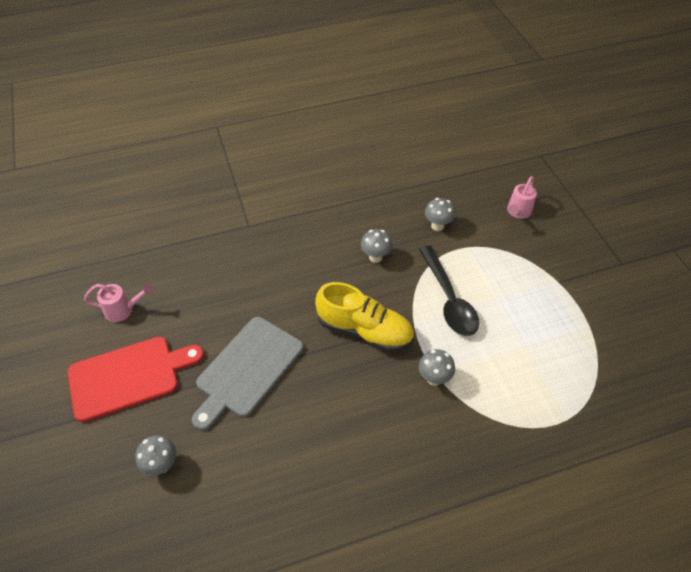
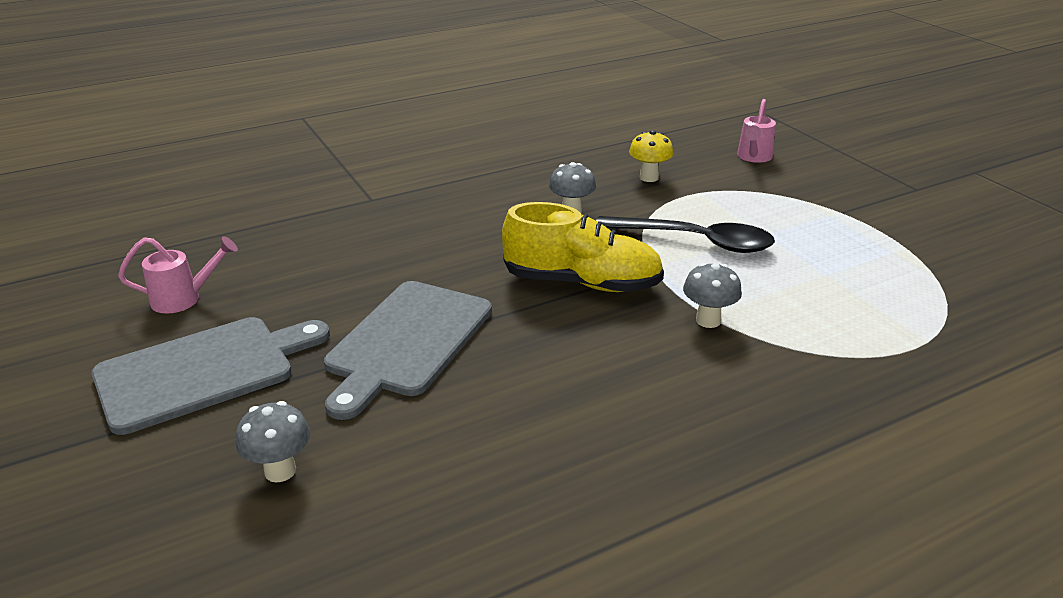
camera: 10 degrees left, 20 degrees down
red cutting board [67,337,204,422] -> grey cutting board [92,317,330,435]
black spoon [419,246,479,336] -> black spoon turned 45 degrees counterclockwise [596,216,775,253]
grey mushroom [425,198,455,231] -> yellow mushroom [629,130,673,182]

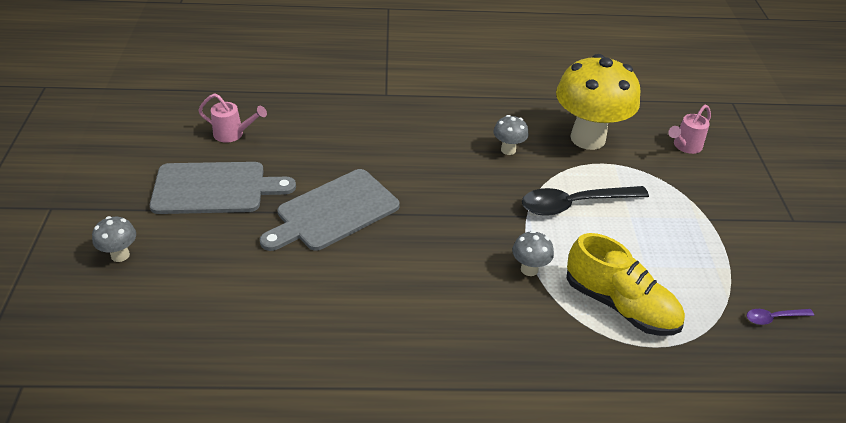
camera: 25 degrees right, 10 degrees up
grey mushroom [236,401,310,483] -> grey mushroom moved to [92,216,136,262]
yellow shoe [502,202,664,292] -> yellow shoe moved to [567,233,685,336]
black spoon [596,216,775,253] -> black spoon turned 120 degrees clockwise [522,186,649,216]
yellow mushroom [629,130,673,182] -> yellow mushroom [556,54,640,150], size x2.36
none -> purple spoon [747,309,814,325]

